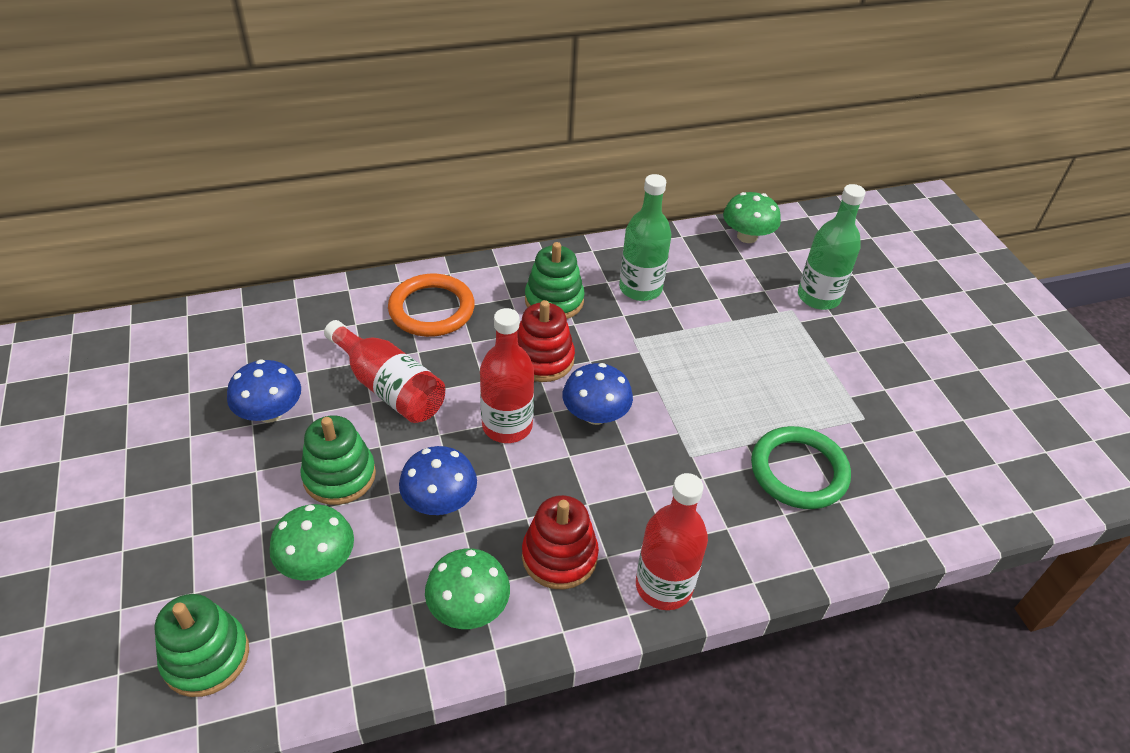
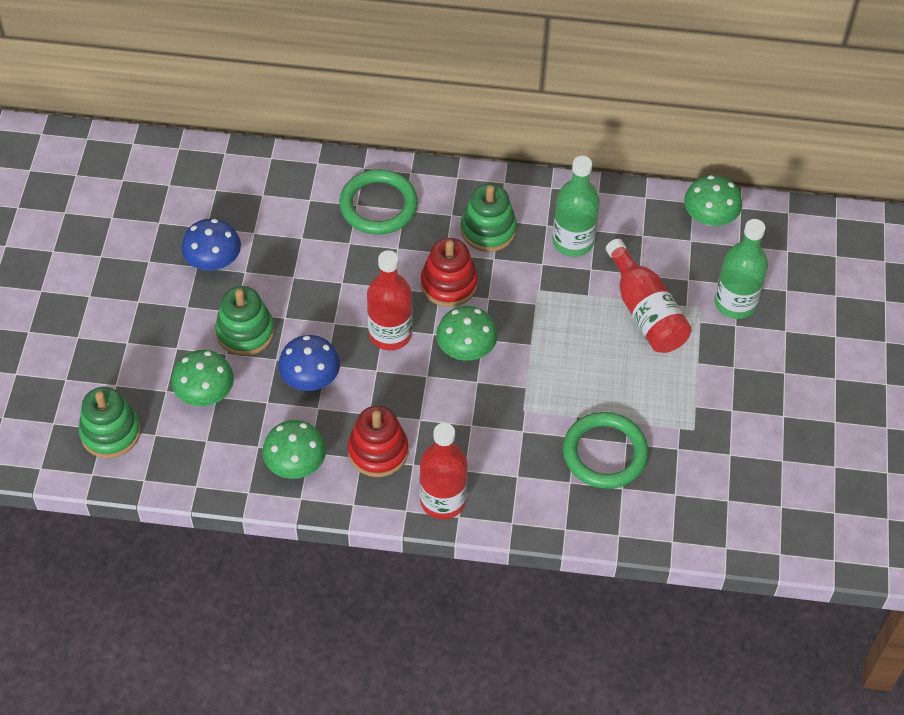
camera: 25 degrees right, 10 degrees up
red bottle [324,320,445,423] -> red bottle moved to [606,239,692,353]
orange ring [388,274,475,337] -> green ring [339,169,418,234]
blue mushroom [563,363,633,425] -> green mushroom [436,306,497,361]

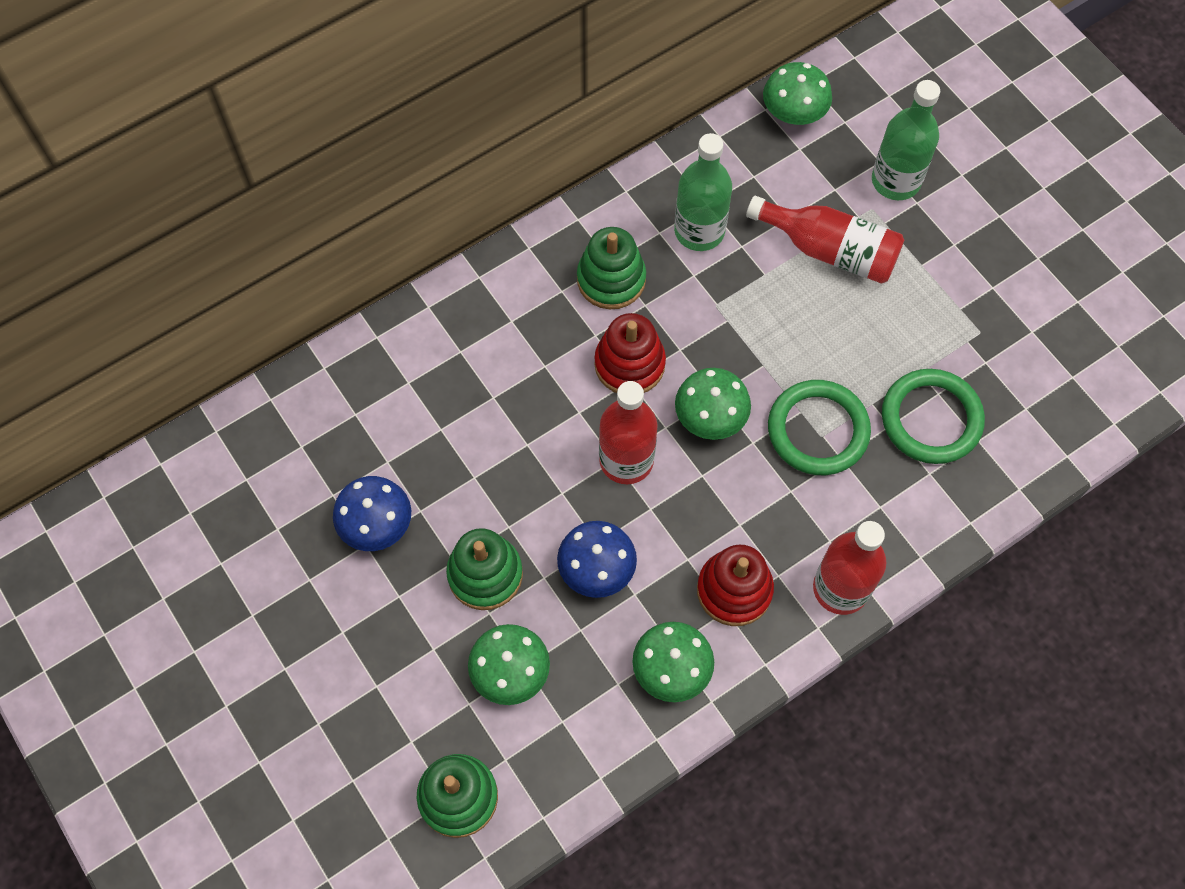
camera: 40 degrees left, 10 degrees up
green ring [339,169,418,234] -> green ring moved to [768,380,871,475]

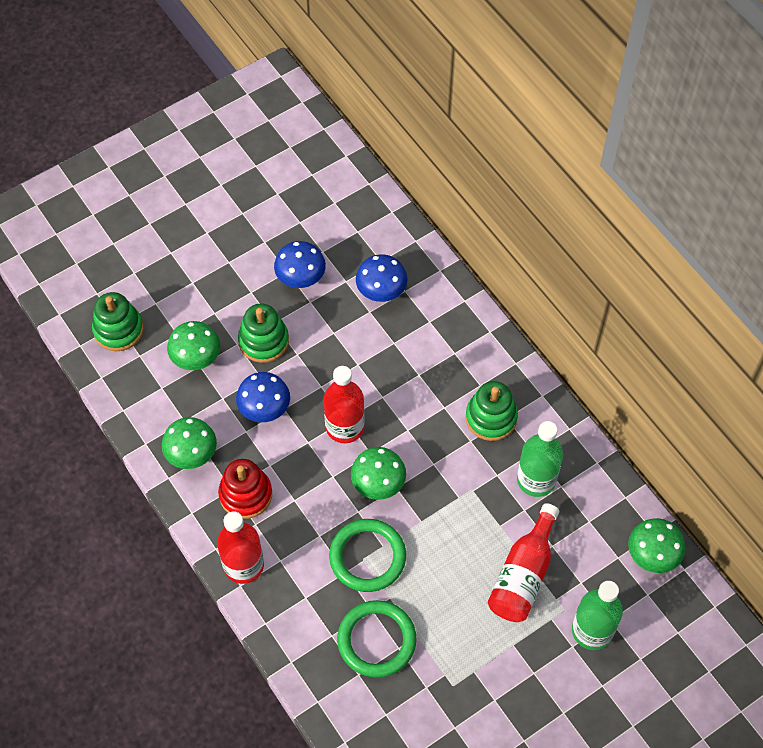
camera: 90 degrees right, 5 degrees down
red stacking toy [594,313,666,393] -> none
none -> blue mushroom [356,254,408,302]

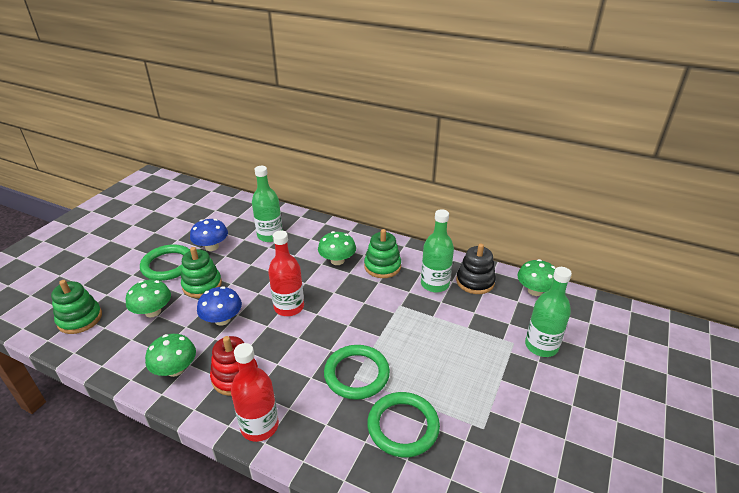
camera: 30 degrees left, 25 degrees down
green mushroom [351,447,406,500] -> green mushroom moved to [318,231,356,265]
blue mushroom [356,254,408,302] -> green bottle [252,166,283,242]
red bottle [488,503,559,622] -> none
none -> green ring [140,244,190,281]
none -> black stacking toy [456,244,496,294]

